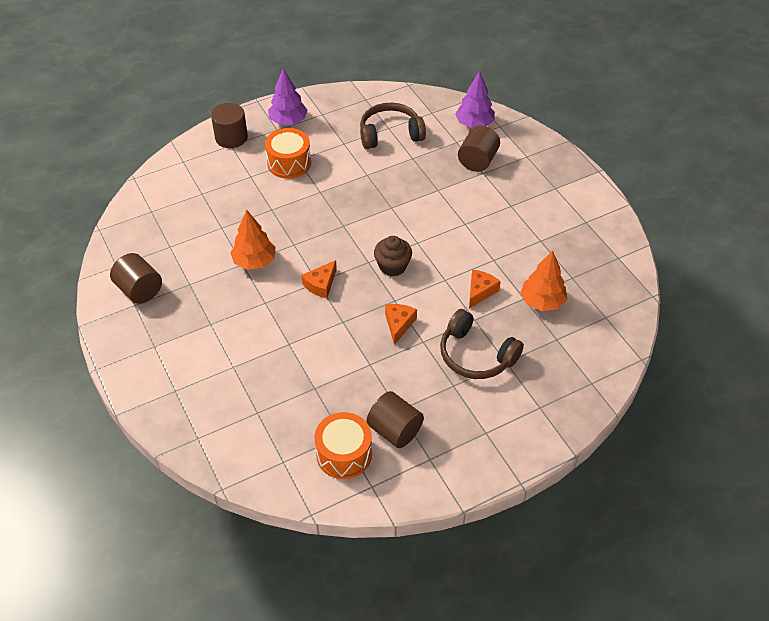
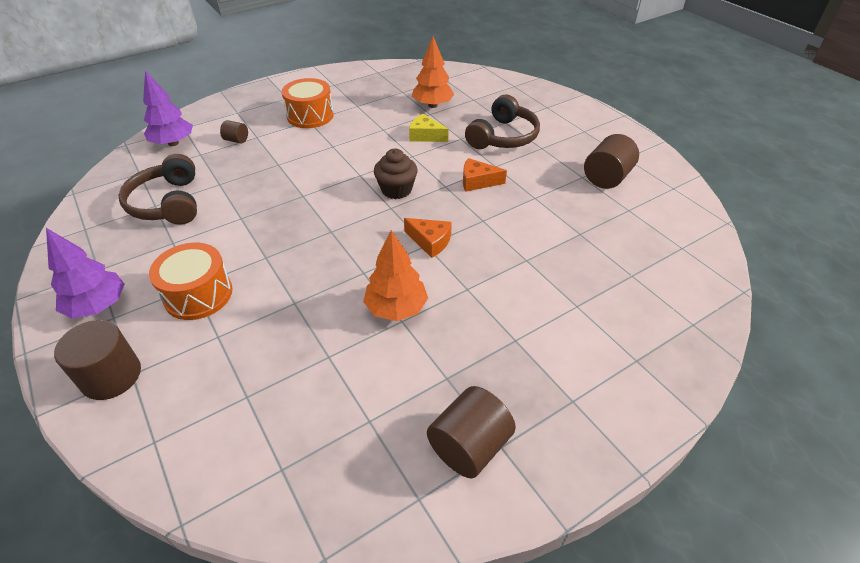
camera: 95 degrees left, 5 degrees down
orange drum [314,412,372,479] -> orange drum moved to [282,78,334,128]
brown cylinder [458,126,500,172] -> brown cylinder [220,120,248,143], size x0.53
orange cheese [469,269,501,309] -> yellow cheese [409,114,449,142]

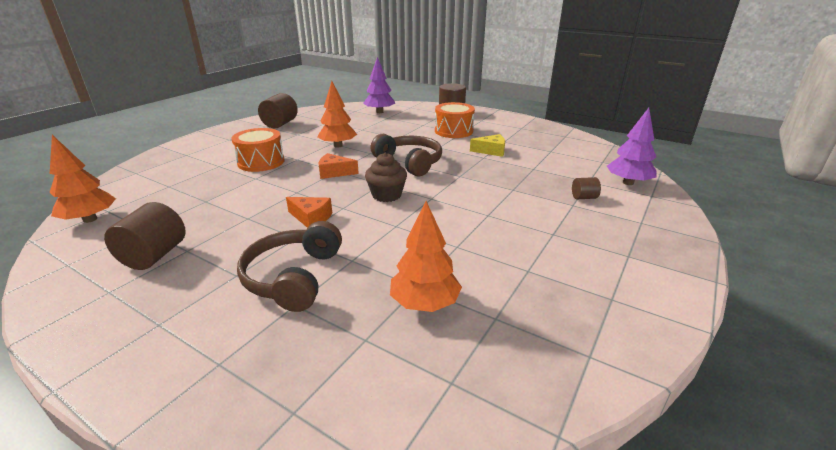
camera: 155 degrees right, 15 degrees down
purple tree [46,228,125,319] -> purple tree moved to [363,57,395,113]
brown headphones [118,154,197,225] -> brown headphones moved to [371,134,442,177]
orange drum [282,78,334,128] -> orange drum moved to [231,128,284,172]
yellow cheese [409,114,449,142] -> yellow cheese moved to [470,134,505,157]
orange cheese [463,158,507,192] -> orange cheese turned 45 degrees clockwise [286,197,332,228]
none -> orange tree [49,135,116,223]

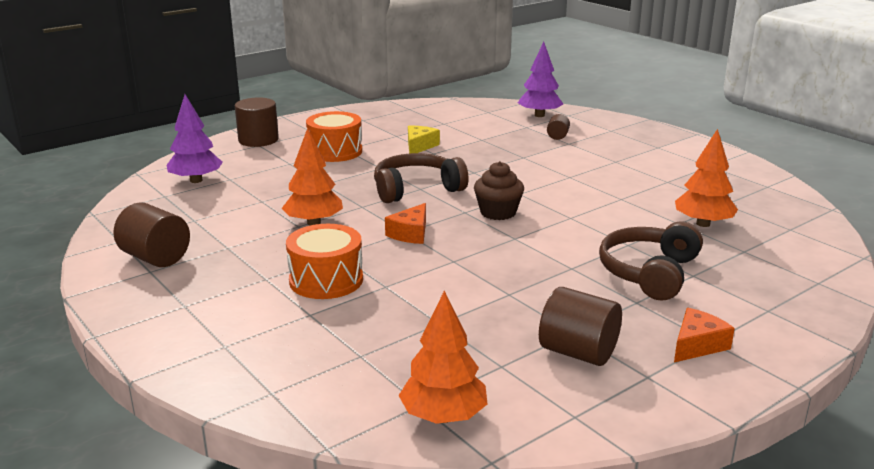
camera: 70 degrees left, 5 degrees down
brown headphones [237,221,342,312] -> brown headphones turned 90 degrees clockwise [599,221,703,301]
orange cheese [286,197,332,228] -> orange cheese moved to [674,308,735,362]

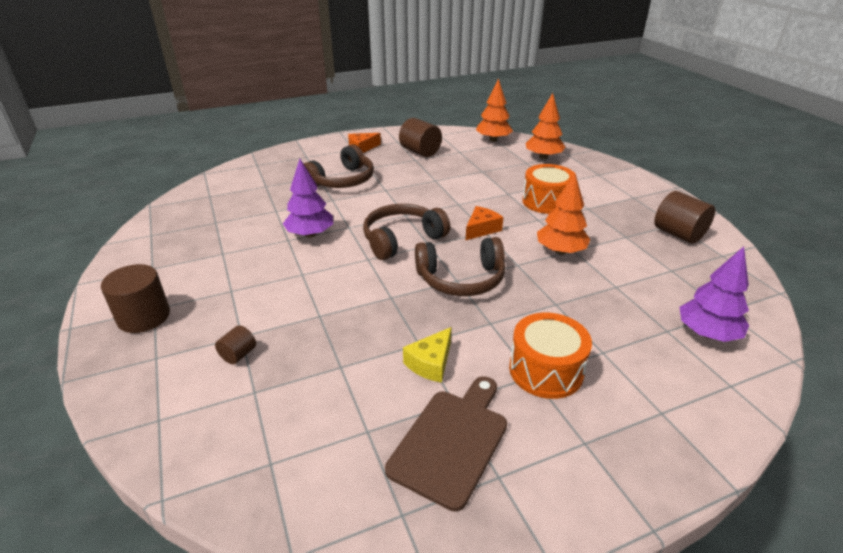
camera: 165 degrees left, 10 degrees up
brown cylinder [235,97,279,147] -> brown cylinder moved to [101,264,170,333]
brown cupcake [474,161,524,220] -> brown headphones [363,204,450,260]
purple tree [518,42,563,117] -> purple tree moved to [283,159,333,238]
orange tree [675,129,738,227] -> orange tree moved to [526,93,565,159]
none -> brown cutting board [385,376,507,511]

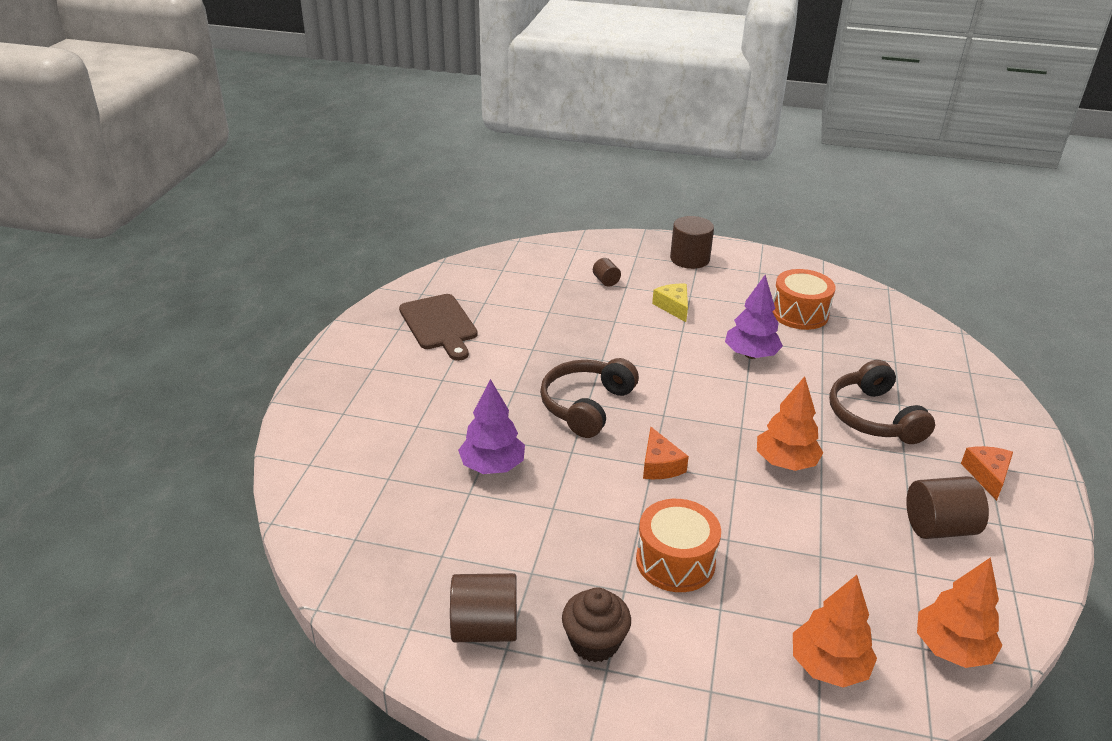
camera: 125 degrees right, 0 degrees up
brown headphones [363,204,450,260] -> none
yellow cheese [403,327,452,383] -> yellow cheese moved to [652,284,688,322]
orange drum [509,313,592,399] -> orange drum moved to [772,269,835,330]
orange tree [537,173,591,255] -> orange tree moved to [757,376,823,471]
purple tree [679,246,749,342] -> purple tree moved to [458,379,525,474]
none -> brown cupcake [562,587,631,663]

